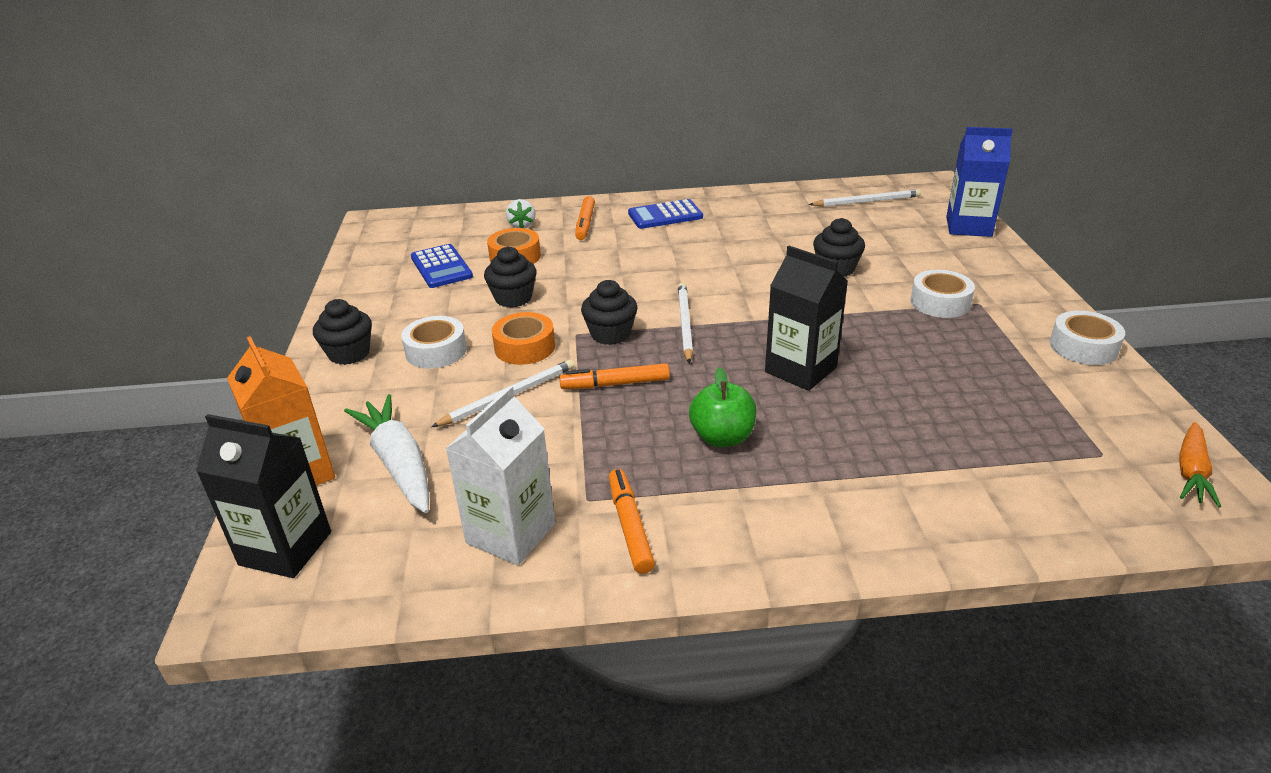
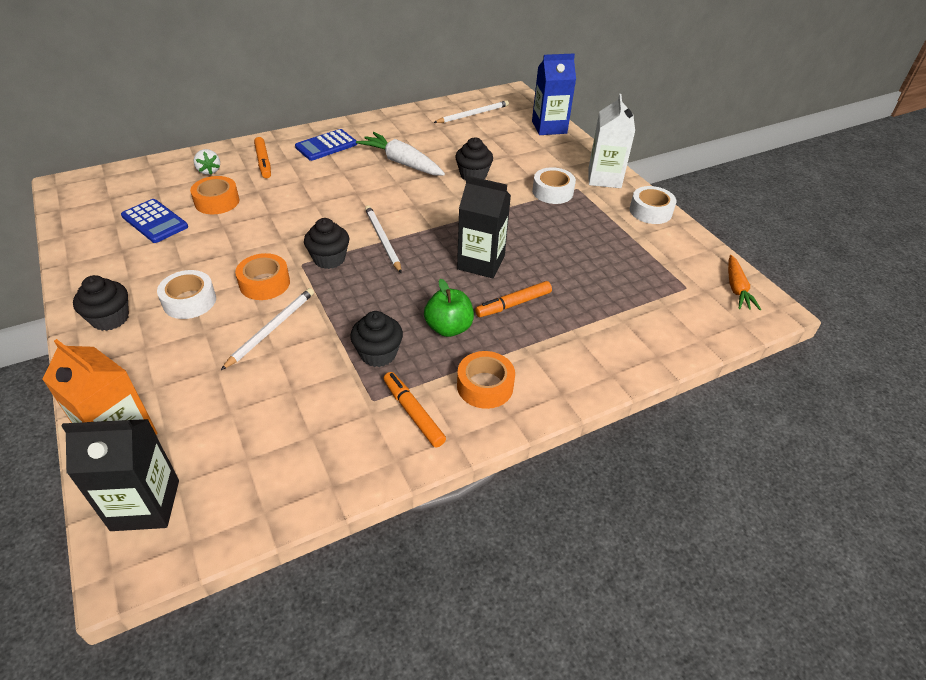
camera: 25 degrees left, 10 degrees up
white carrot [344,394,429,513] -> white carrot moved to [356,132,445,176]
white carton [445,386,555,565] -> white carton moved to [588,94,635,188]
black cupcake [484,247,537,308] -> black cupcake moved to [350,311,403,367]
orange marker [559,363,670,389] -> orange marker moved to [475,281,552,317]
none -> orange tape [457,351,515,409]

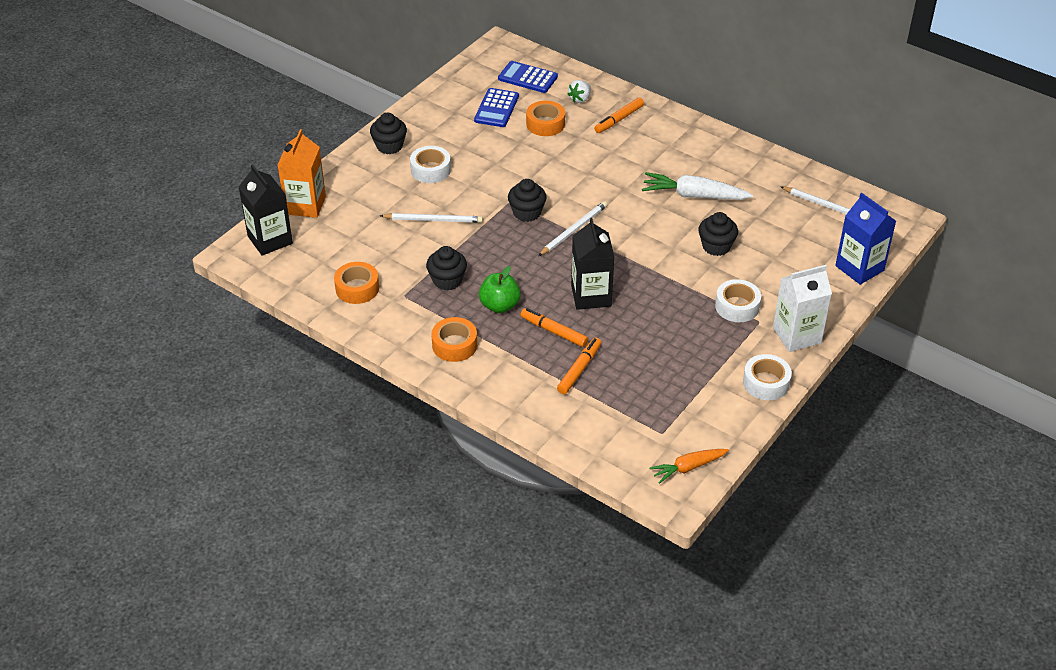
camera: 65 degrees right, 0 degrees up
orange tape [235,253,290,300] -> orange tape moved to [334,262,379,304]
blue calculator [295,129,357,161] -> blue calculator moved to [498,61,558,93]
white carrot [356,132,445,176] -> white carrot turned 90 degrees counterclockwise [642,172,753,200]
orange marker [384,372,446,448] -> orange marker moved to [557,338,601,394]

